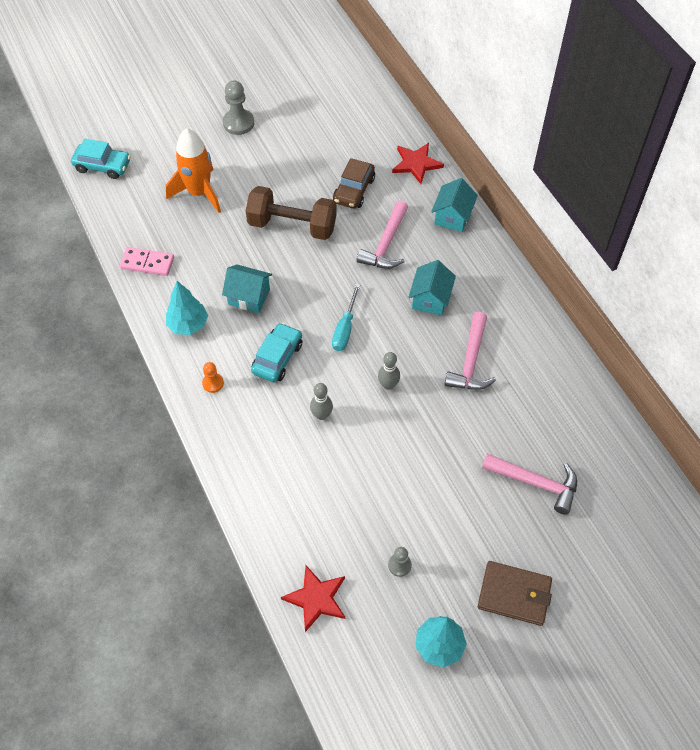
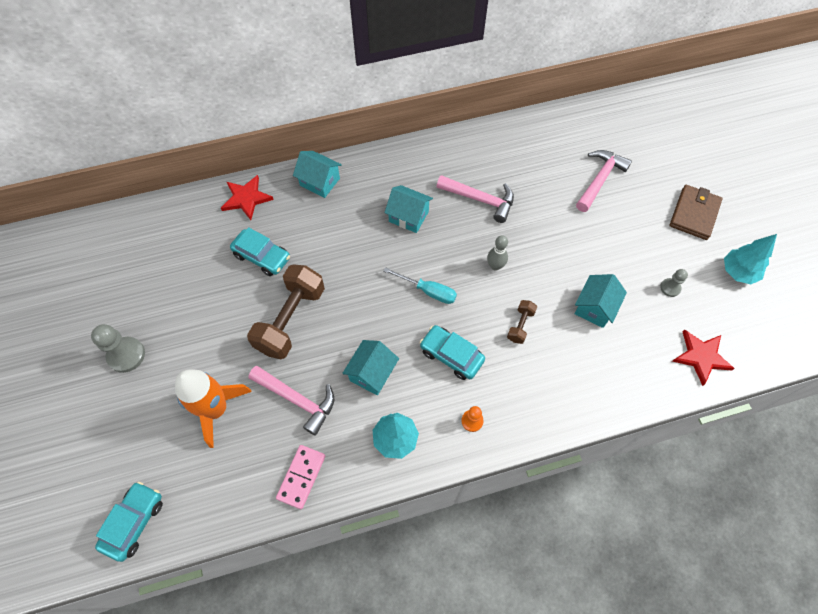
camera: 80 degrees left, 5 degrees up
grey bowling pin [310,383,333,420] -> brown dumbbell [507,300,537,344]
brown car [333,158,375,209] -> turquoise car [230,227,290,276]
pink hammer [357,201,408,269] -> pink hammer moved to [249,366,335,436]
none -> turquoise house [575,274,627,328]

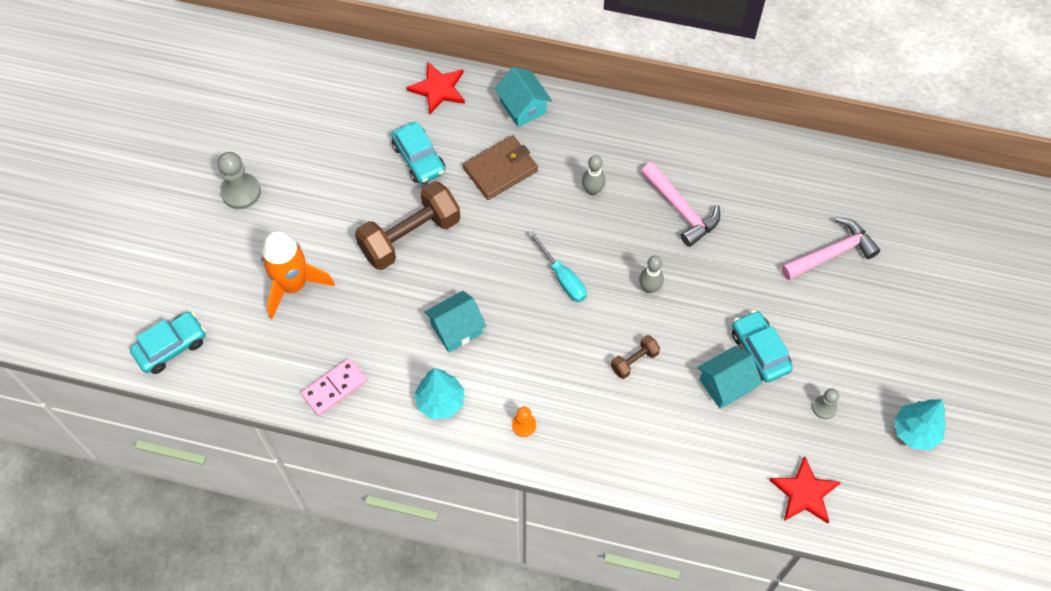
camera: 30 degrees right, 0 degrees up
pink hammer [249,366,335,436] -> none
turquoise house [385,185,433,233] -> grey bowling pin [582,155,605,195]
turquoise car [420,325,485,380] -> turquoise car moved to [732,310,793,383]
brown wallet [669,185,722,240] -> brown wallet moved to [463,135,538,200]

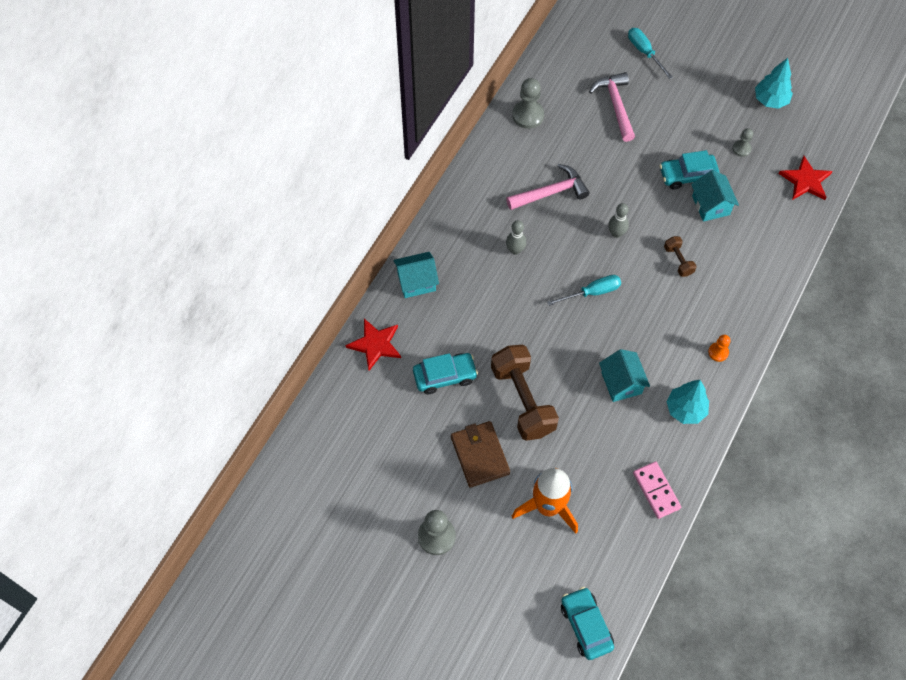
camera: 75 degrees left, 0 degrees up
brown wallet [463,135,538,200] -> brown wallet moved to [451,421,510,488]
none -> grey pawn [512,78,544,129]
none -> turquoise screwdriver [628,28,673,79]

